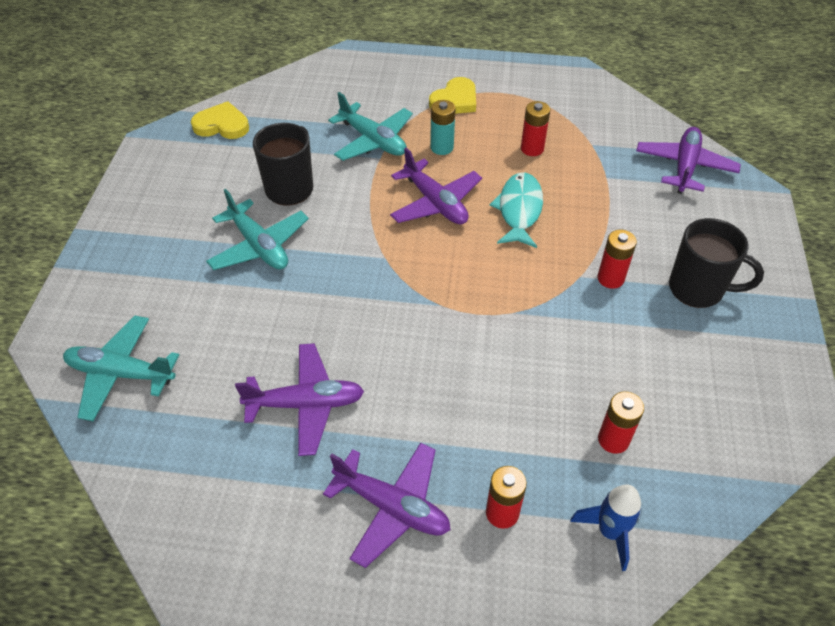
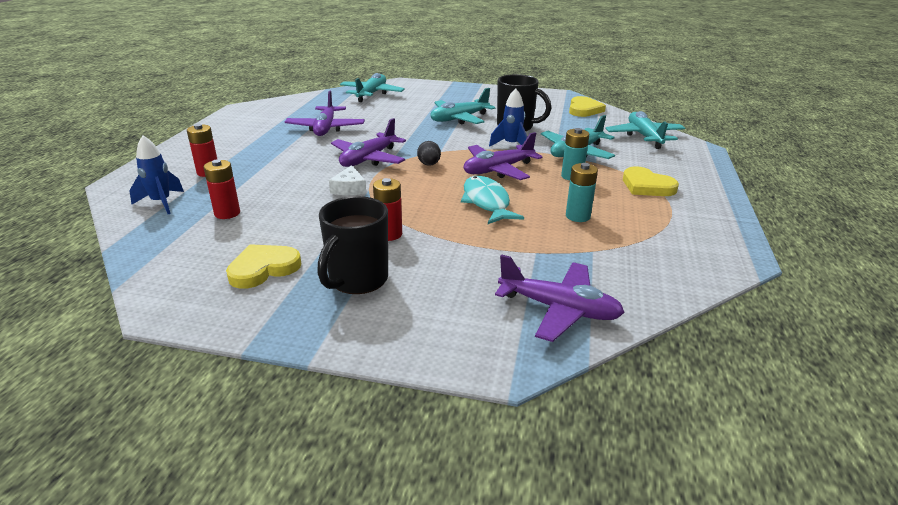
camera: 95 degrees right, 20 degrees down
purple plane [323,443,451,568] -> purple plane moved to [331,118,406,167]
turquoise fish [490,172,543,248] -> turquoise fish turned 120 degrees counterclockwise [461,176,524,224]
red battery [521,101,550,156] -> turquoise battery [566,163,598,222]
none -> yellow heart [226,244,301,289]
none -> white cheese [329,165,366,195]
none -> black egg [417,141,441,166]
none -> blue rocket [489,88,527,147]
none -> turquoise plane [605,111,685,149]

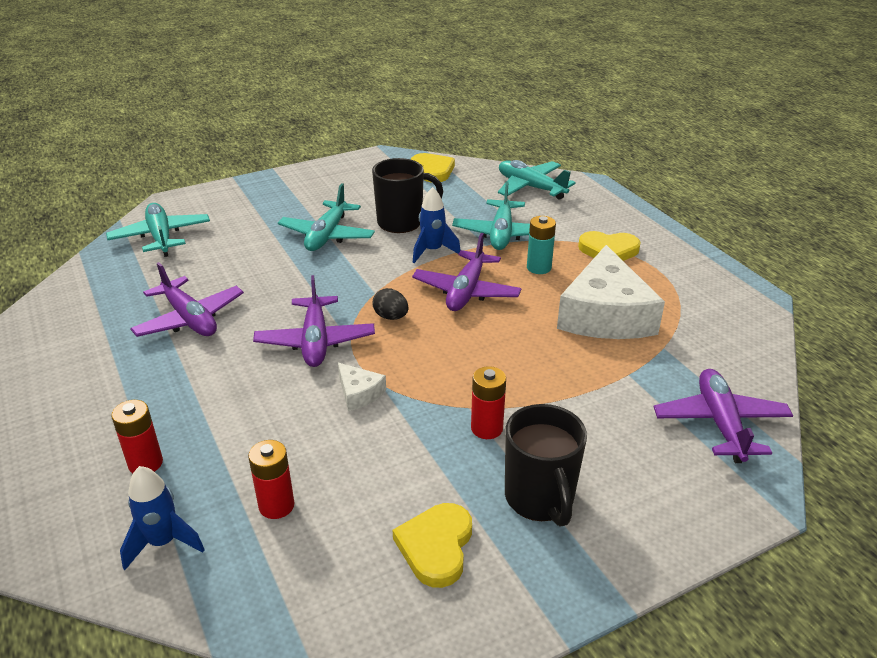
camera: 40 degrees left, 5 degrees up
turquoise fish [461,176,524,224] -> none
purple plane [495,254,625,342] -> purple plane turned 75 degrees counterclockwise [654,369,793,463]
turquoise battery [566,163,598,222] -> white cheese [557,245,665,339]

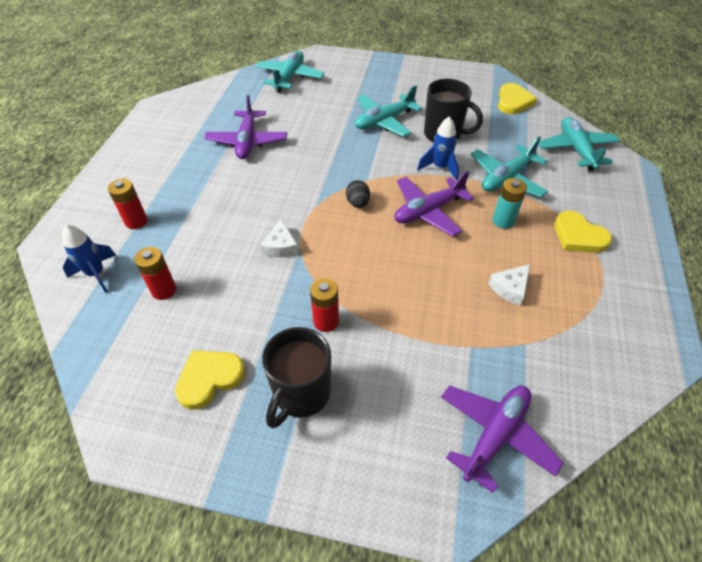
camera: 40 degrees right, 15 degrees up
purple plane [253,275,375,367] -> none
white cheese [557,245,665,339] -> white cheese [488,264,530,306], size x0.43

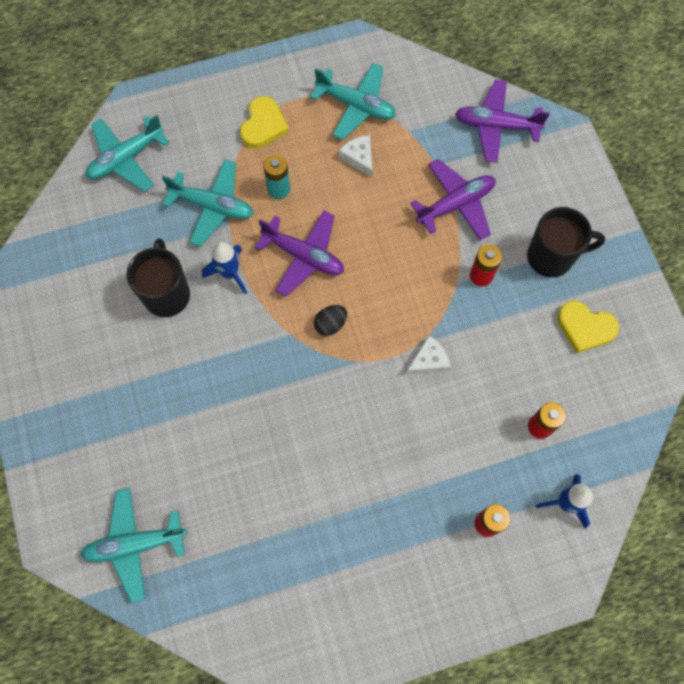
camera: 120 degrees left, 20 degrees up
purple plane [204,95,287,159] -> purple plane moved to [410,159,495,240]
turquoise plane [355,85,422,137] -> turquoise plane moved to [311,63,396,140]
white cheese [488,264,530,306] -> white cheese turned 135 degrees counterclockwise [339,135,372,177]
yellow heart [498,83,537,114] -> none

